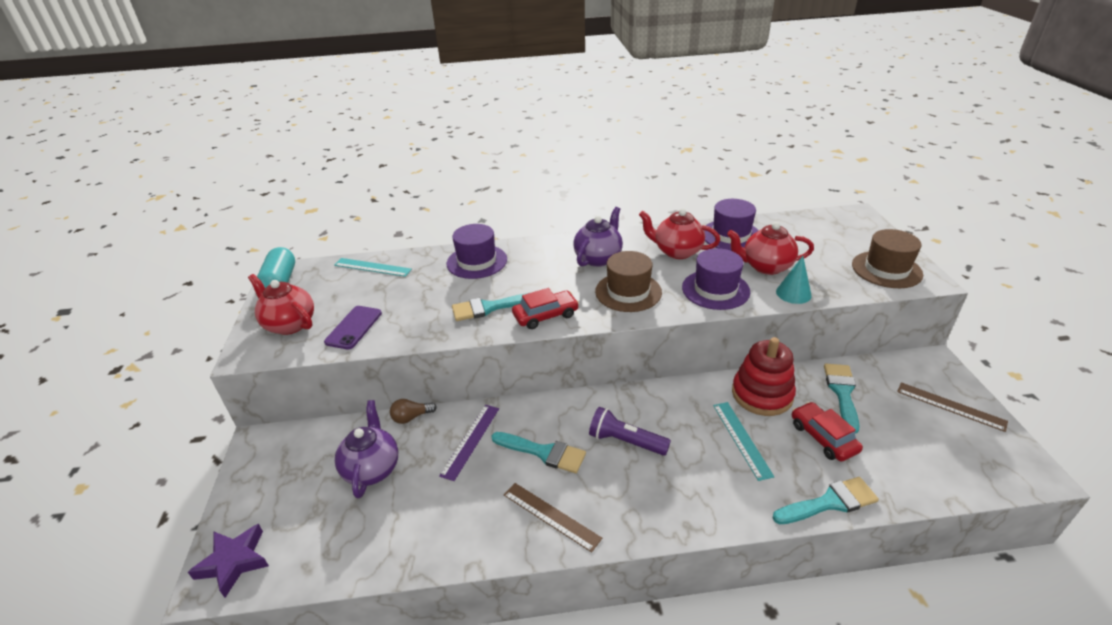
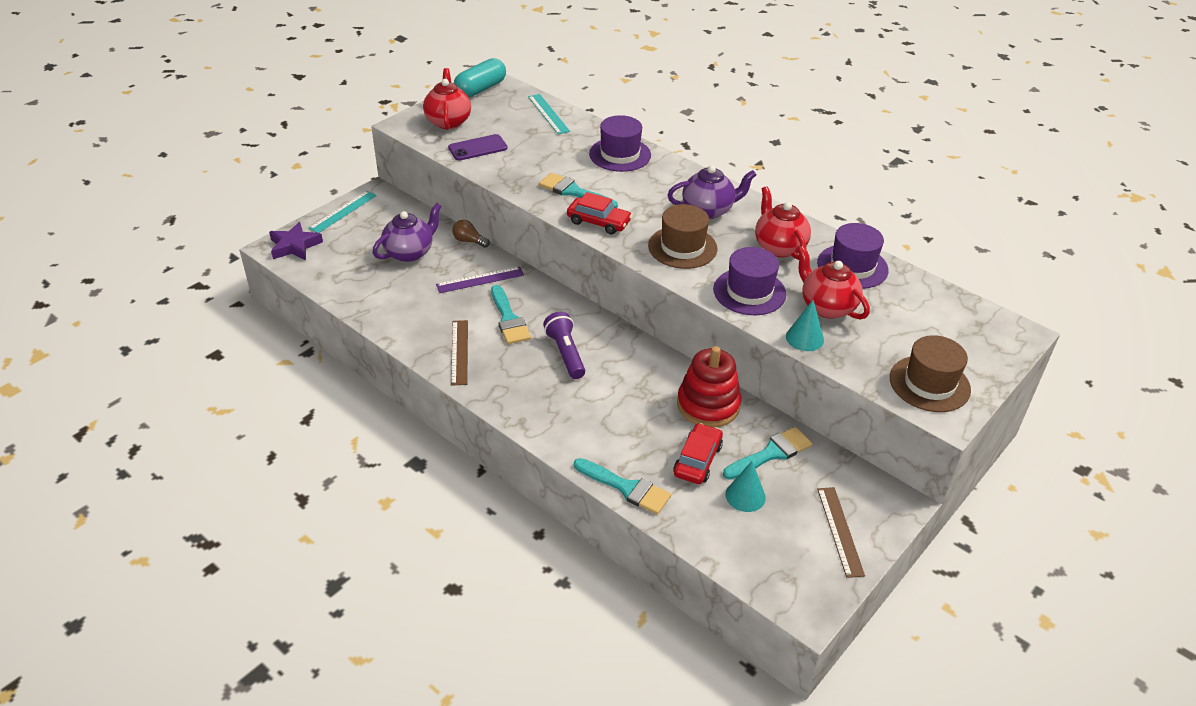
camera: 45 degrees right, 5 degrees up
turquoise ruler [713,402,774,481] -> turquoise ruler moved to [308,191,377,233]
none -> turquoise cone [725,461,766,512]

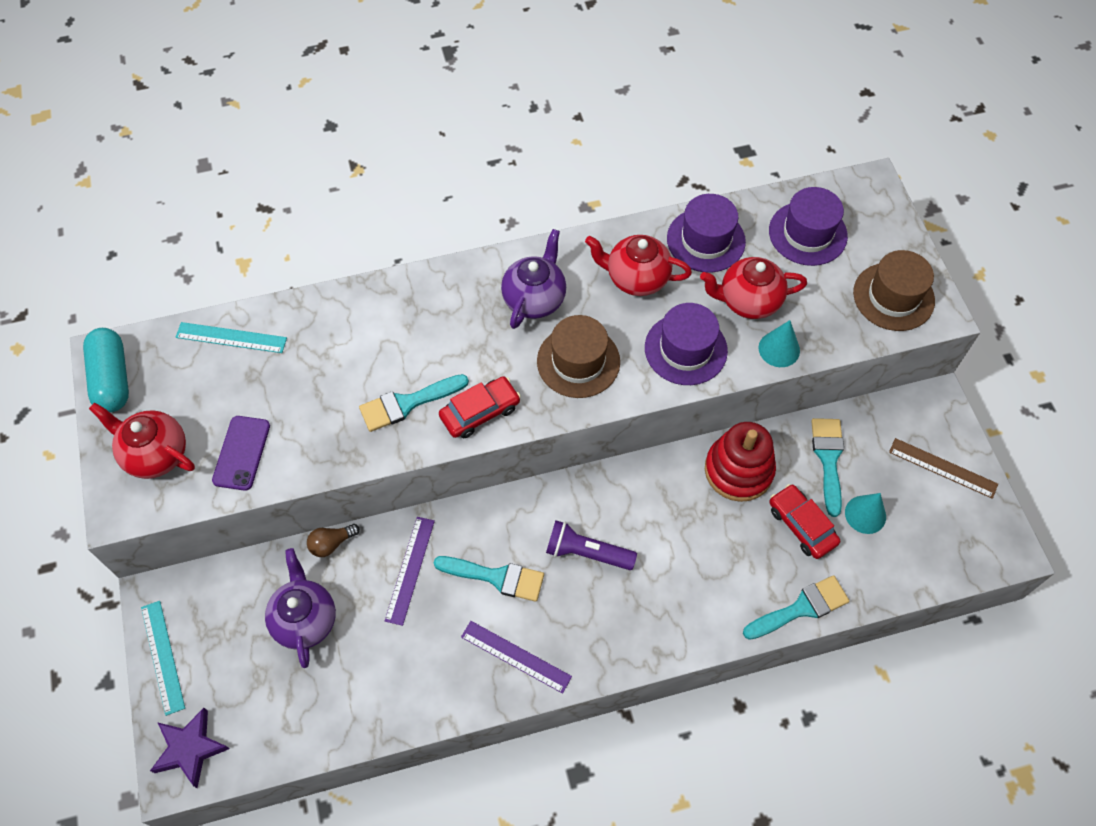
camera: 55 degrees left, 20 degrees up
brown ruler [451,320,468,386] -> purple ruler [461,621,572,694]
purple hat [589,115,651,172] -> purple hat moved to [769,187,848,266]

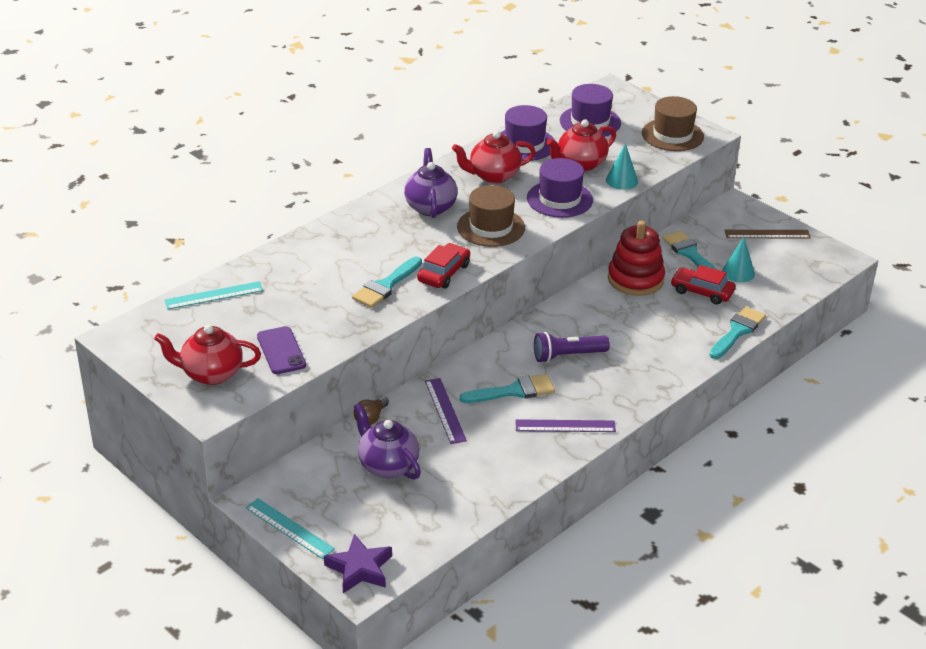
camera: 30 degrees left, 25 degrees down
turquoise capsule [83,328,129,412] -> none

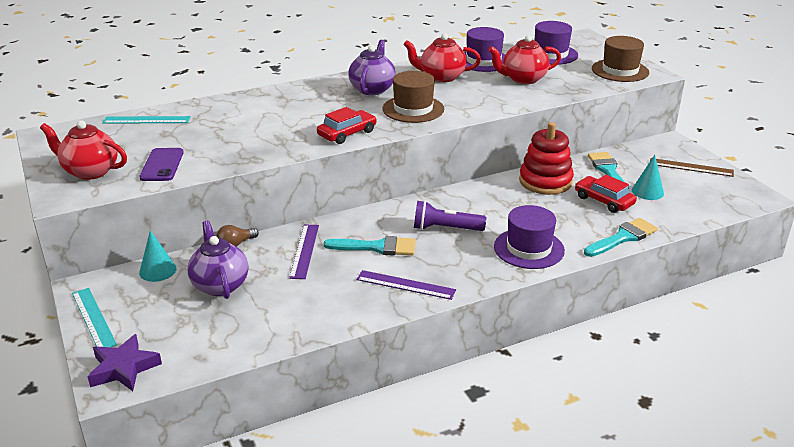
camera: 20 degrees right, 5 degrees down
turquoise brush [352,257,422,308] -> none
purple hat [527,158,593,218] -> purple hat moved to [494,205,565,269]
turquoise cone [606,143,638,190] -> turquoise cone moved to [139,230,177,282]

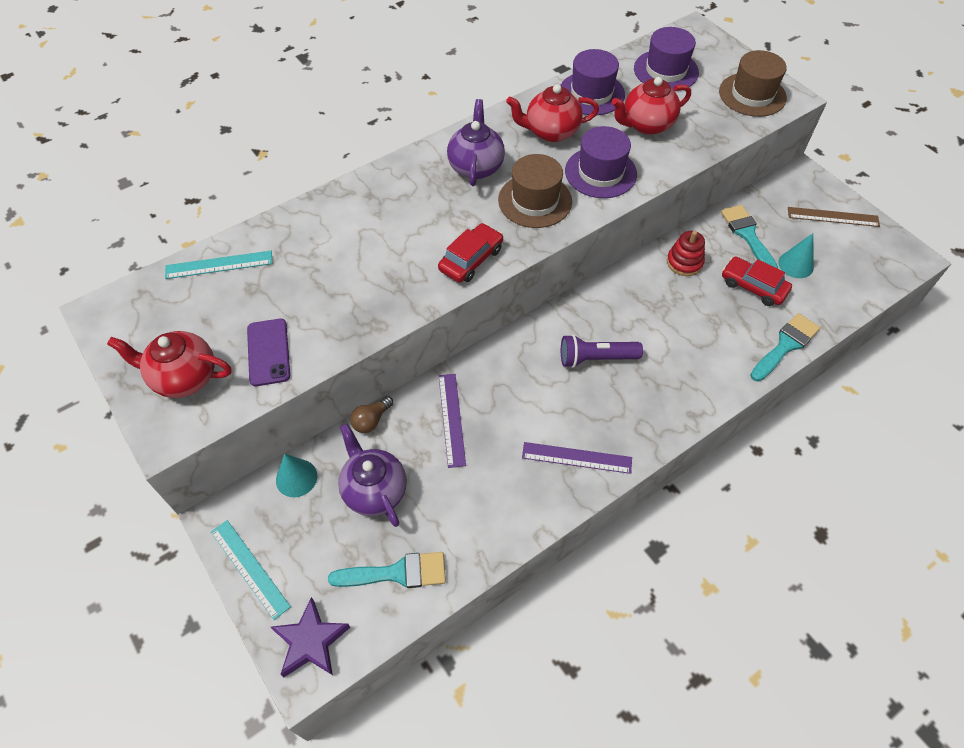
camera: 10 degrees left, 25 degrees up
turquoise brush [324,236,416,256] -> turquoise brush moved to [328,552,446,588]
purple hat [494,205,565,269] -> purple hat moved to [565,126,637,198]
red stacking toy [519,122,574,195] -> red stacking toy [667,231,705,276], size x0.61

